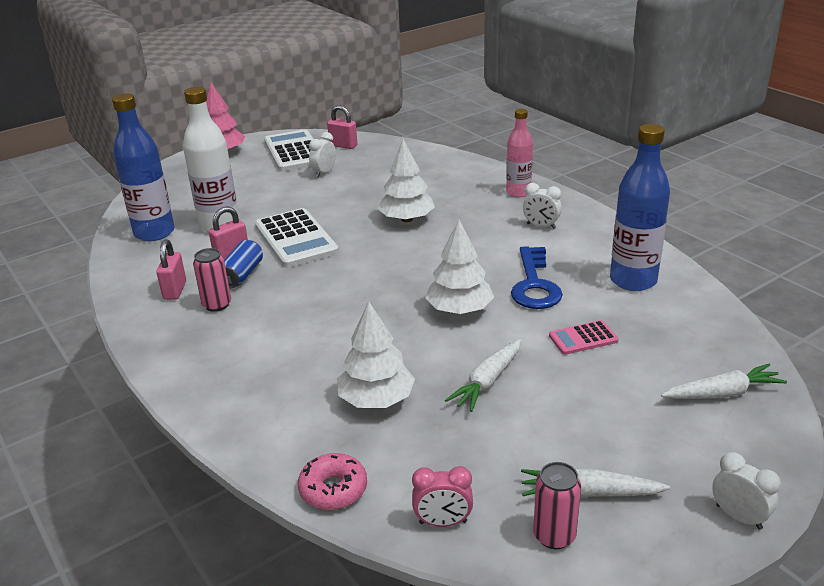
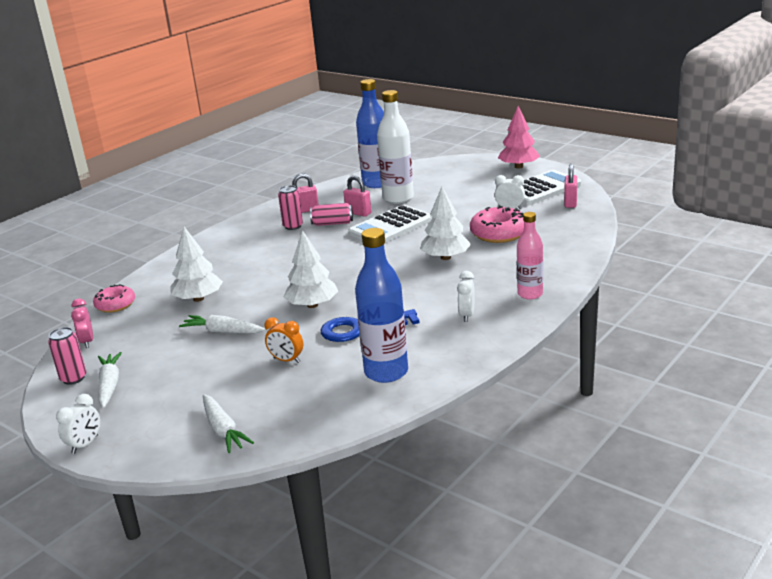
camera: 75 degrees right, 5 degrees down
blue can [224,240,263,288] -> pink can [310,203,353,226]
pink calculator [549,320,619,355] -> orange clock [264,317,303,363]
none -> pink donut [470,206,524,243]

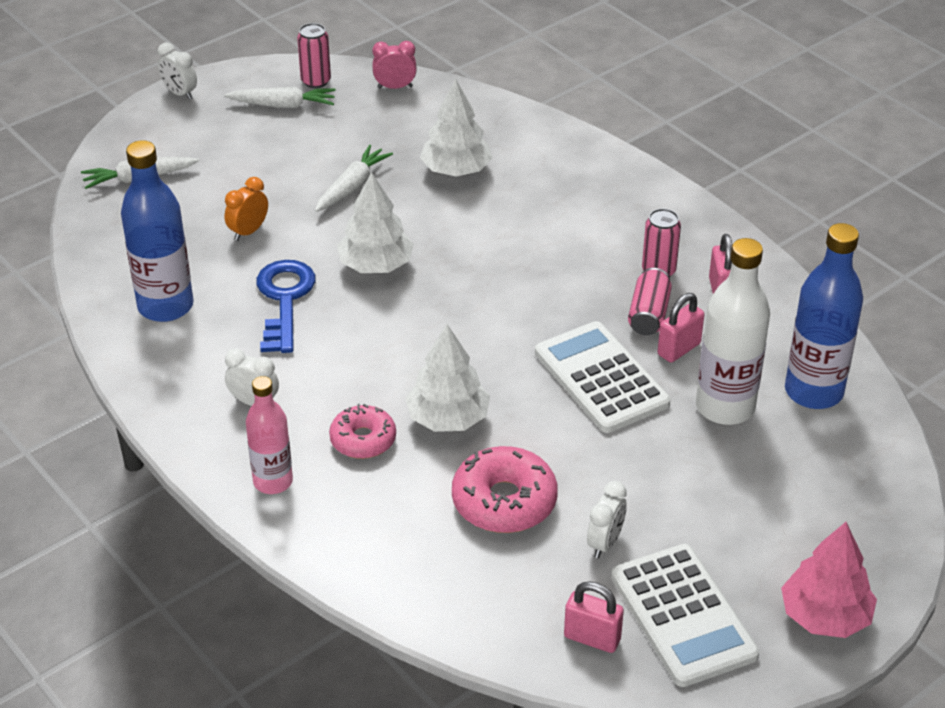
camera: 100 degrees right, 15 degrees up
pink donut [93,284,135,313] -> pink donut moved to [329,404,396,459]

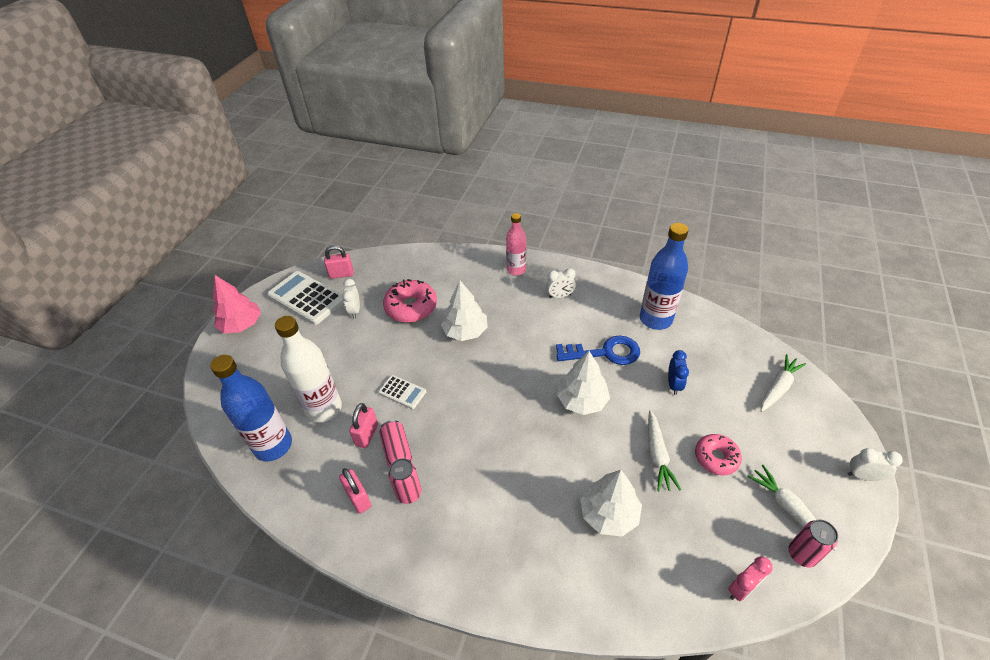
camera: 150 degrees right, 5 degrees up
white carrot [224,87,336,108] -> white carrot turned 90 degrees clockwise [747,465,836,550]
orange clock [225,177,268,241] -> blue clock [668,350,689,395]
blue key [256,260,316,353] -> blue key turned 60 degrees counterclockwise [556,336,640,365]
pink donut [329,404,396,459] -> pink donut moved to [695,434,742,475]
white calculator [535,321,670,433] -> white calculator [378,375,426,409], size x0.51

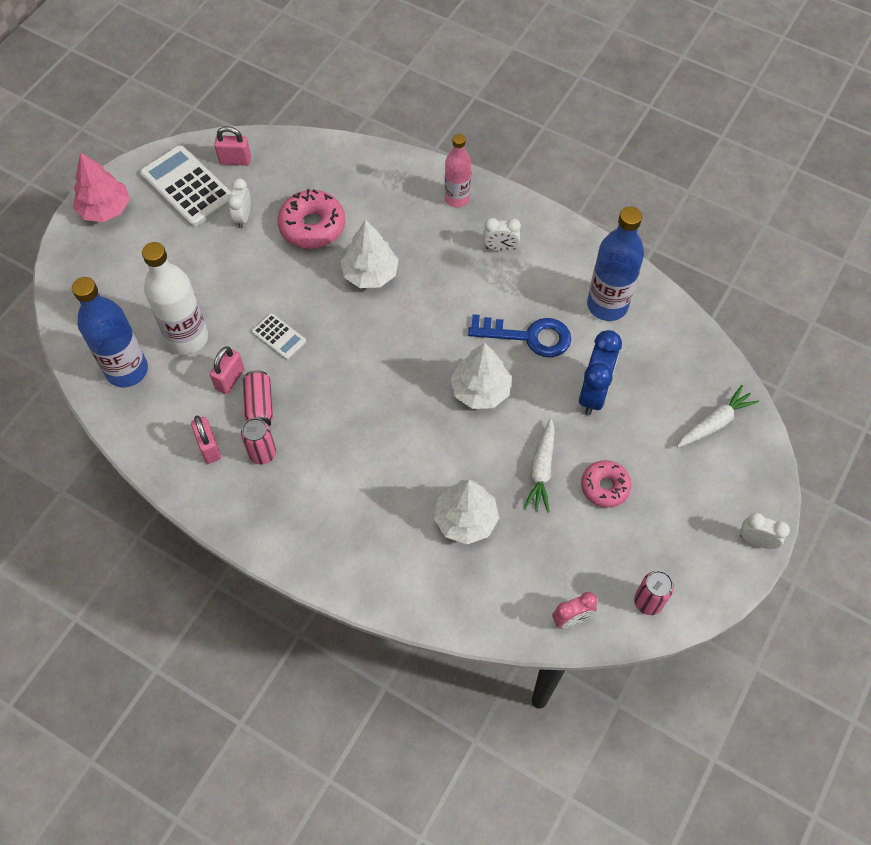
camera: 10 degrees right, 15 degrees up
blue clock [668,350,689,395] -> blue clock [579,330,622,415], size x1.68
white carrot [747,465,836,550] -> none

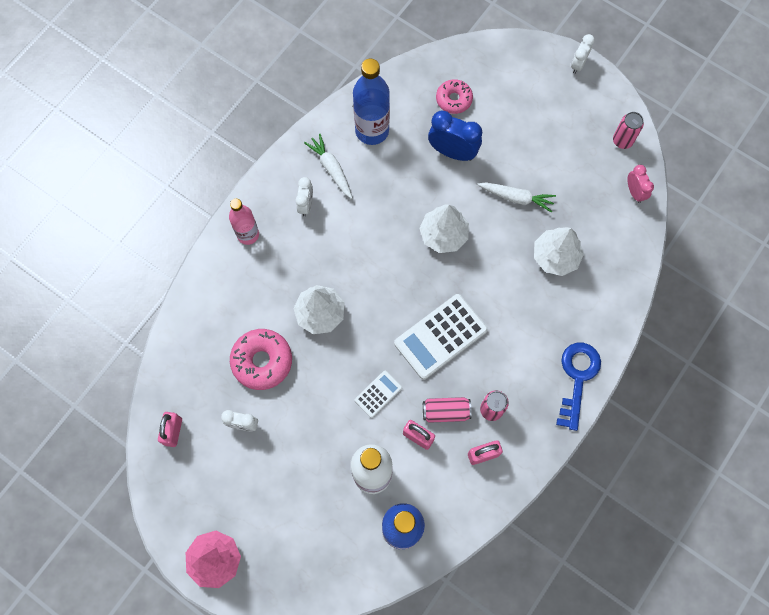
camera: 85 degrees left, 10 degrees up
white calculator [140,145,231,227] -> white calculator moved to [394,294,488,380]
blue key [468,314,571,357] -> blue key moved to [556,343,601,431]
pink donut [581,460,632,508] -> pink donut moved to [436,79,473,114]
white carrot [677,385,759,447] -> white carrot moved to [304,134,353,199]

